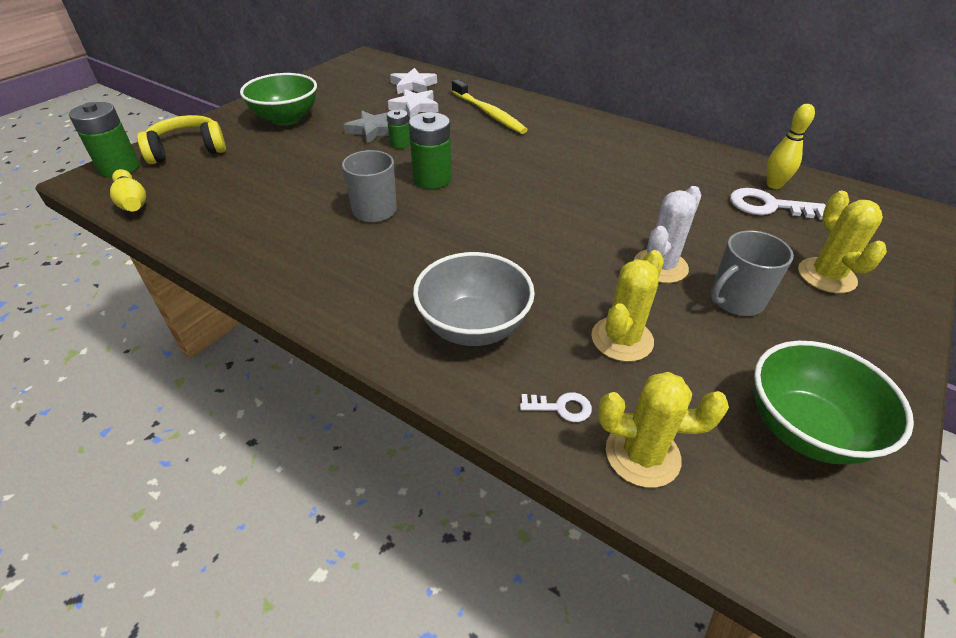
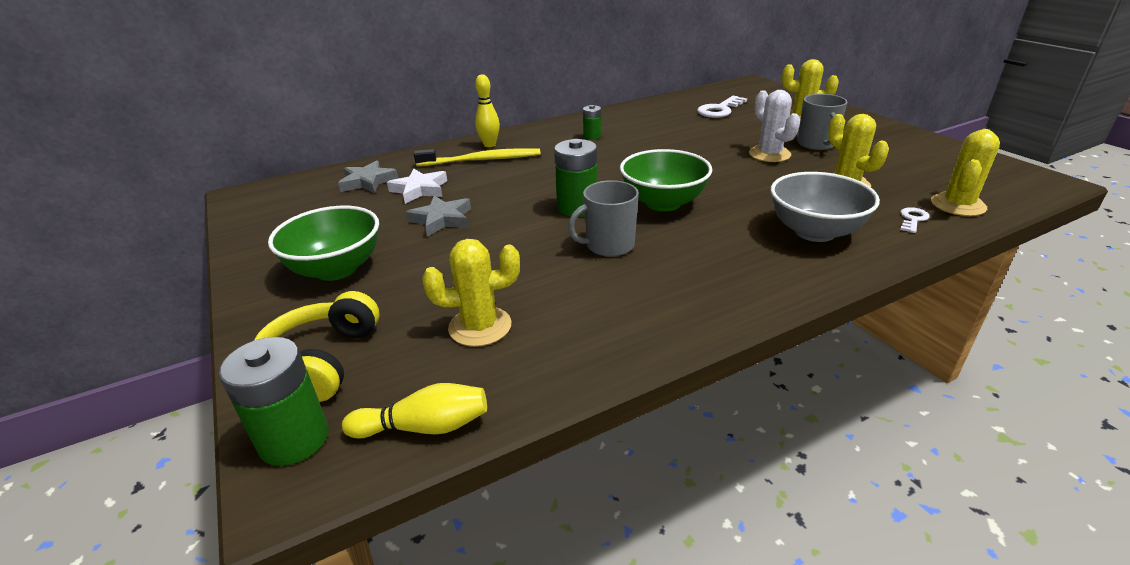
camera: 60 degrees left, 10 degrees down
green battery [387,109,410,149] -> green battery moved to [583,105,601,140]
white star [390,68,437,94] -> grey star [338,160,399,193]
green bowl [754,341,914,464] -> green bowl moved to [620,149,712,211]
yellow bowling pin [767,104,815,189] -> yellow bowling pin moved to [475,74,500,147]
none -> yellow cactus [422,239,520,347]

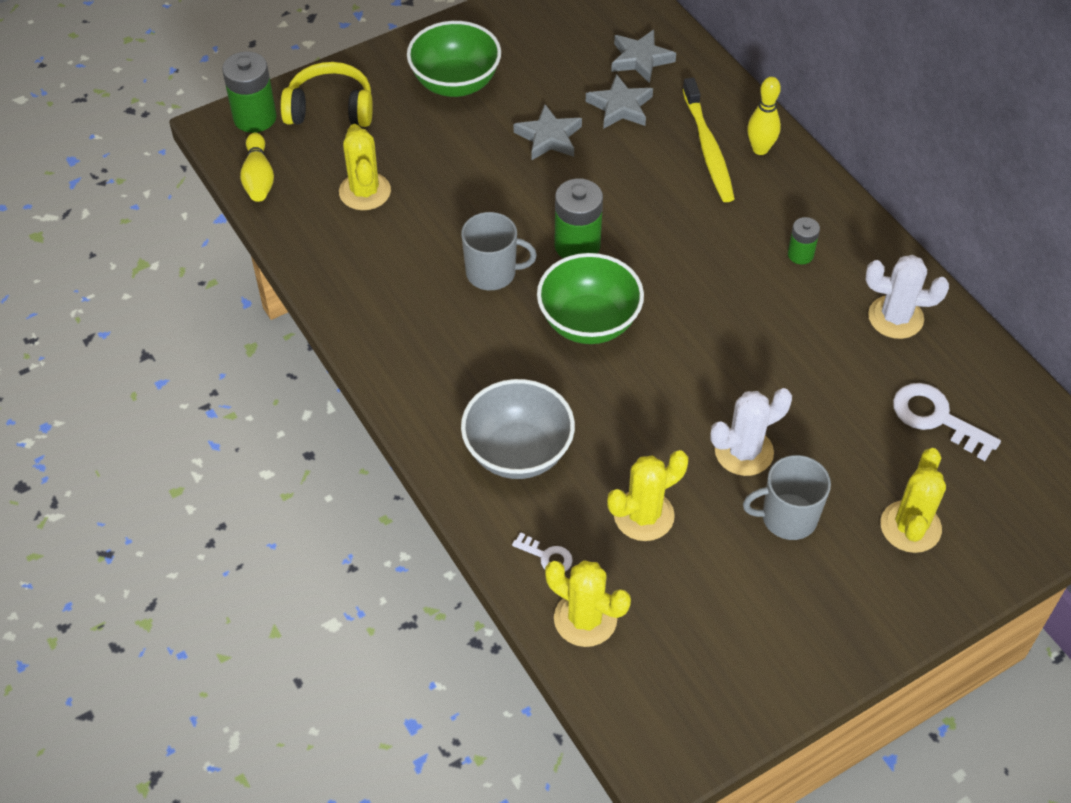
camera: 85 degrees right, 20 degrees up
white star [387,169,447,204] -> grey star [586,74,653,129]
grey mug [568,180,639,257] -> grey mug turned 120 degrees clockwise [461,212,537,290]
none -> white cactus [866,255,949,339]

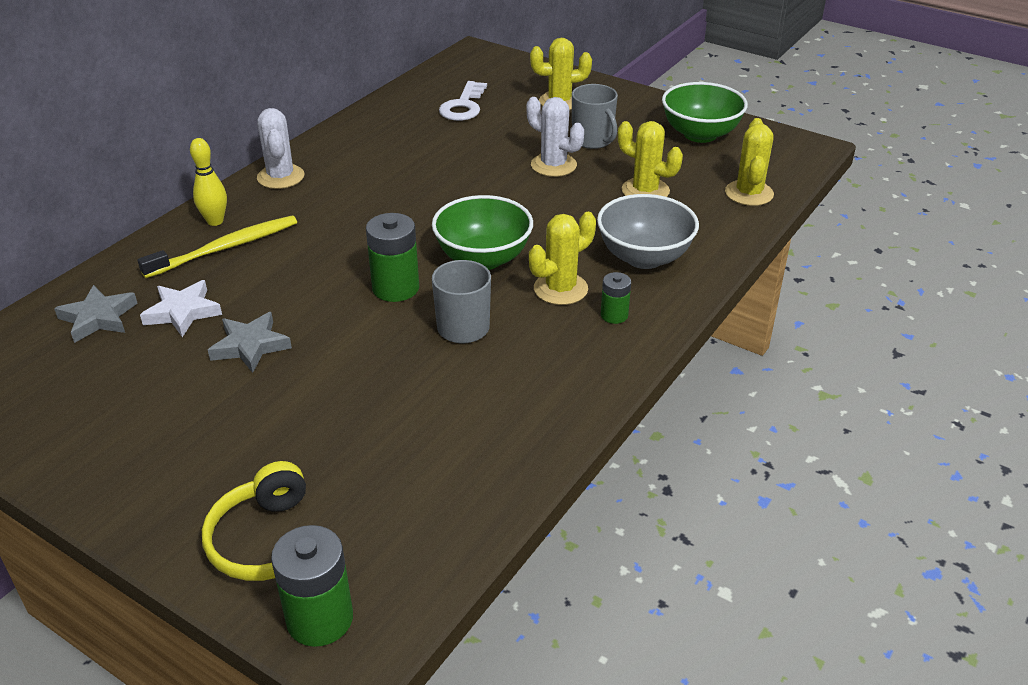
camera: 115 degrees left, 15 degrees down
yellow bowling pin [240,132,274,202] -> none
yellow cactus [339,124,391,210] -> yellow cactus moved to [529,212,596,305]
green bowl [407,21,501,97] -> green bowl moved to [662,82,748,143]
white key [512,532,573,572] -> none
grey star [586,74,653,129] -> white star [140,280,222,337]
green battery [788,217,820,265] -> green battery moved to [601,272,631,324]
white cactus [866,255,949,339] -> white cactus moved to [257,108,304,189]

